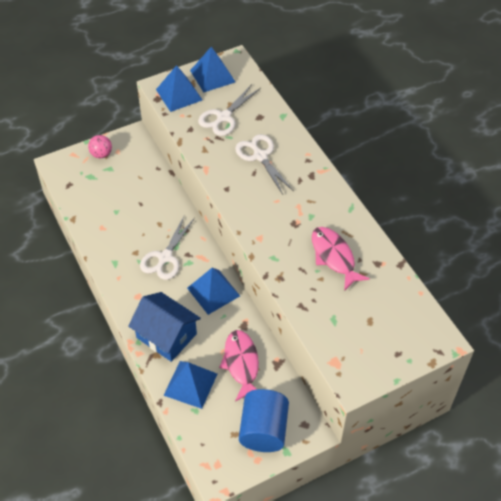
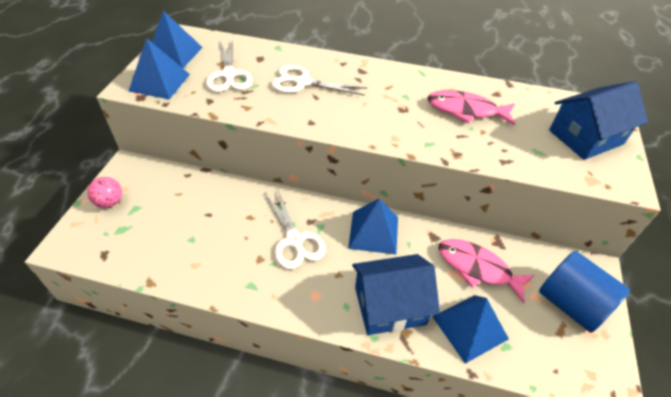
camera: 50 degrees left, 5 degrees down
none -> blue house [549,81,648,160]

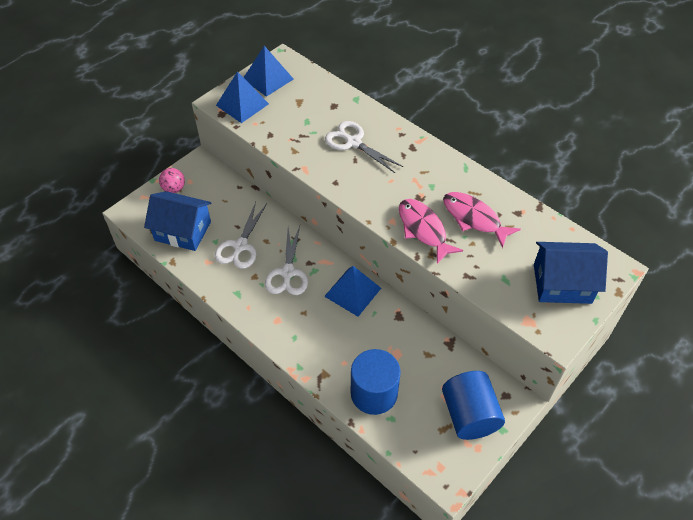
camera: 30 degrees right, 5 degrees up
white scissors [206,39,252,92] -> white scissors moved to [215,202,267,269]
blue house [352,254,440,335] -> blue house moved to [144,191,212,251]
blue pyramid [432,295,509,364] -> blue cylinder [351,349,401,415]
pink fish [438,239,535,303] -> pink fish moved to [399,199,463,264]

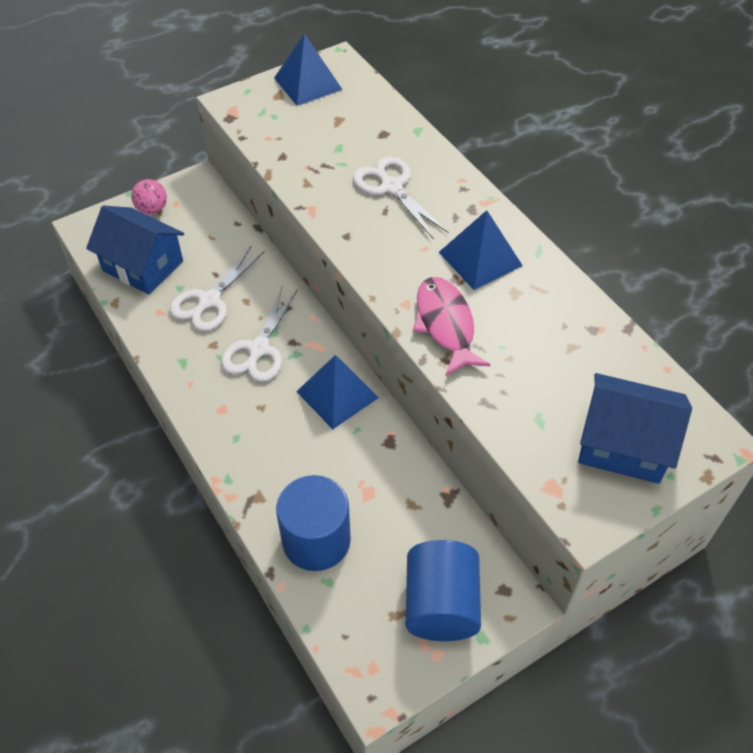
camera: 15 degrees right, 0 degrees up
blue pyramid [216,71,269,123] -> blue pyramid moved to [439,210,523,290]
pink fish [443,192,521,248] -> none

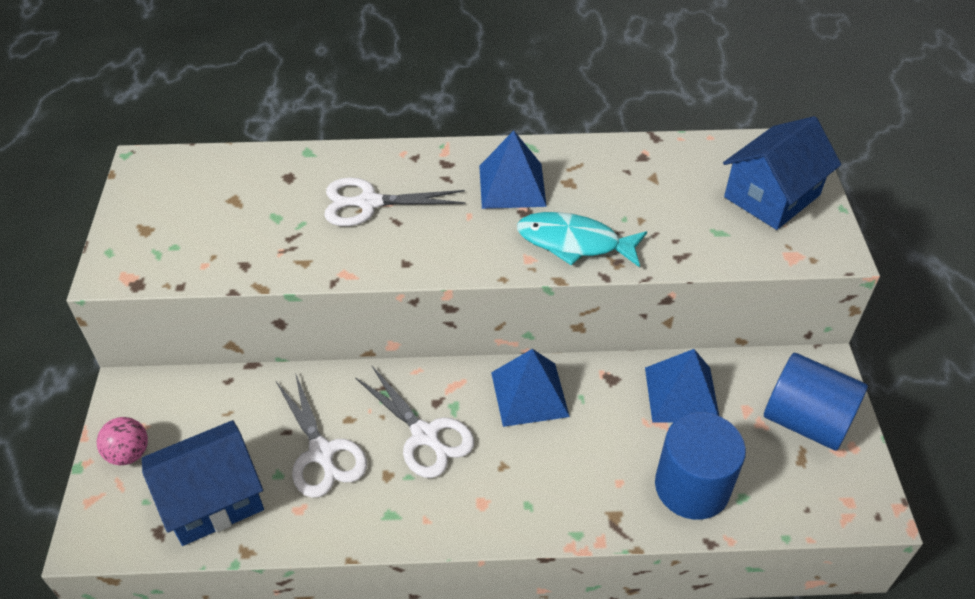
camera: 60 degrees left, 5 degrees down
blue pyramid [274,33,343,106] -> blue pyramid moved to [645,349,719,422]
pink fish [413,277,490,376] -> turquoise fish [517,212,647,267]

